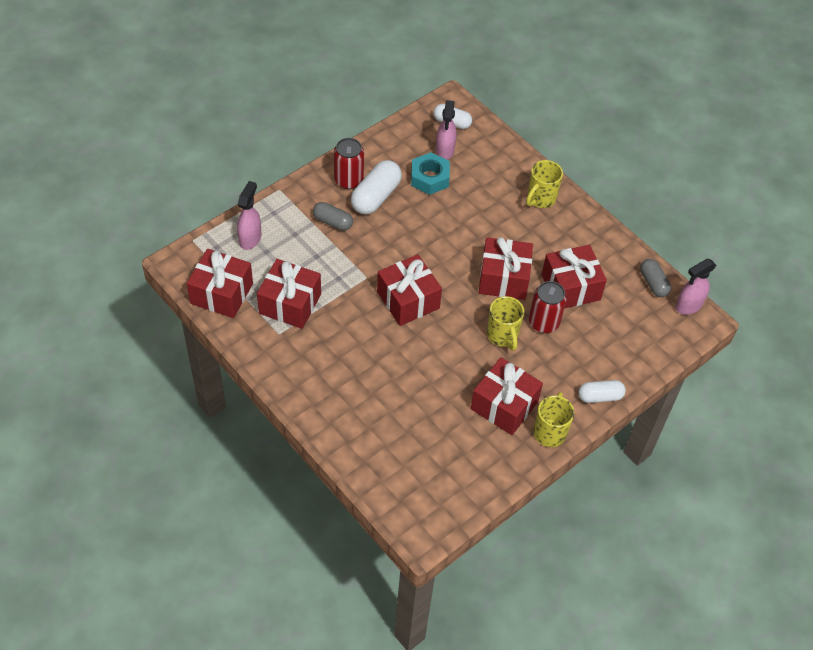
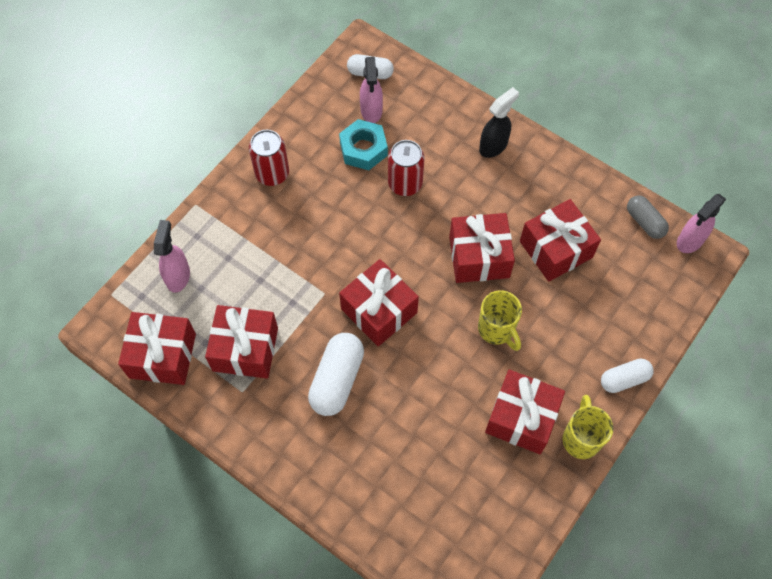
camera: 10 degrees left, 10 degrees up
grey capsule [313,202,353,231] -> none
white capsule [351,160,402,215] -> white capsule moved to [308,333,364,416]
yellow mug [526,160,563,208] -> black spray bottle [479,87,519,158]
red can [529,281,567,333] -> red can moved to [388,140,424,196]

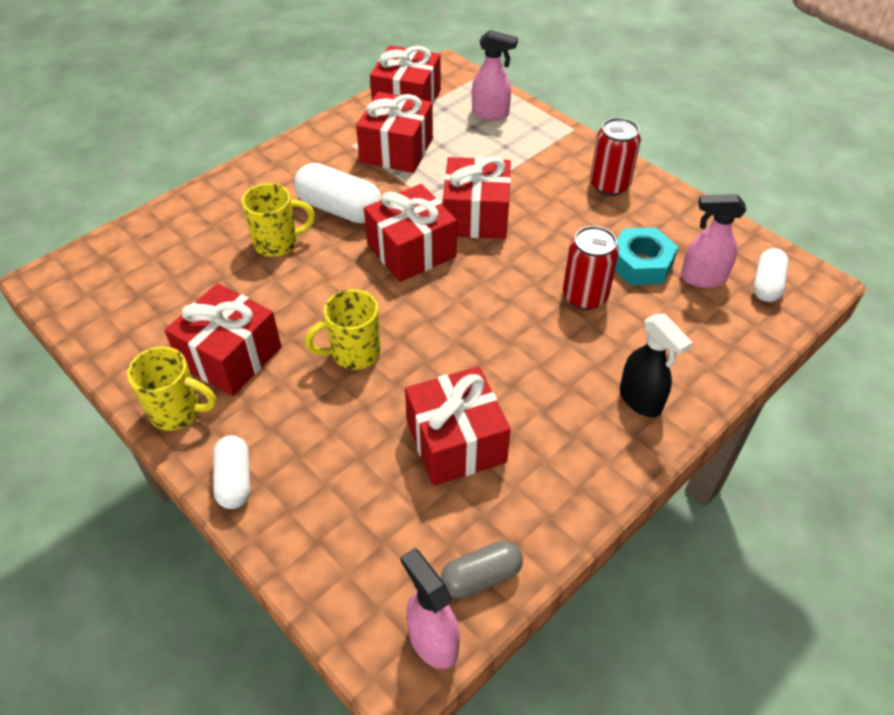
camera: 100 degrees right, 15 degrees down
red gift [449,213,515,283] -> red gift moved to [443,157,511,239]
none -> yellow mug [241,183,315,257]

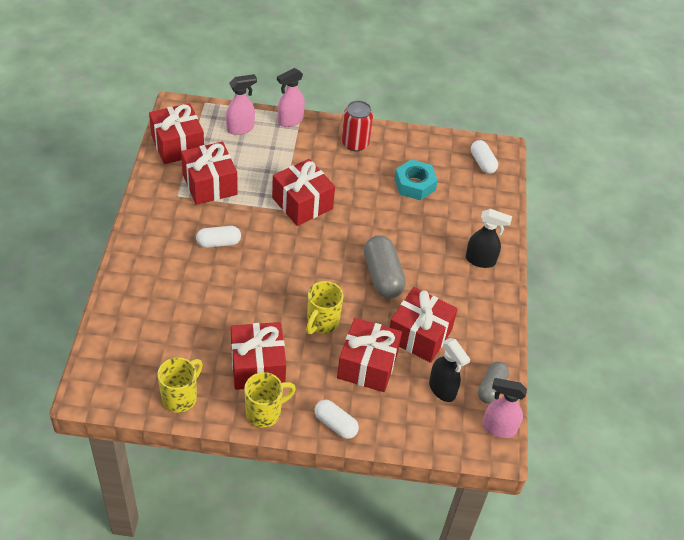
camera: 45 degrees left, 0 degrees up
yellow mug [241,183,315,257] -> yellow mug moved to [157,357,203,413]
white capsule [294,163,382,224] -> white capsule [196,226,241,248], size x0.63
red gift [364,184,457,282] -> red gift moved to [337,318,402,392]
red can [563,226,619,310] -> none
pink spray bottle [681,194,747,288] -> pink spray bottle moved to [277,68,305,127]
none -> grey capsule [364,235,406,299]
none -> black spray bottle [429,338,471,402]

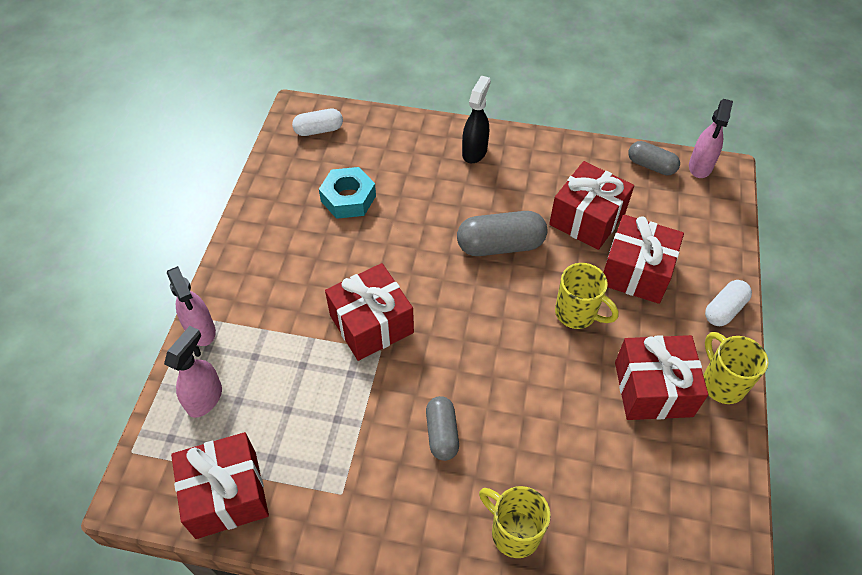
camera: 80 degrees left, 5 degrees up
yellow mug [157,357,203,413] -> yellow mug moved to [479,486,551,558]
red gift [181,142,238,205] -> none
white capsule [196,226,241,248] -> grey capsule [426,396,459,461]
pink spray bottle [226,74,257,135] -> pink spray bottle turned 45 degrees clockwise [164,326,222,418]
red can [342,100,373,152] -> none
black spray bottle [429,338,471,402] -> none

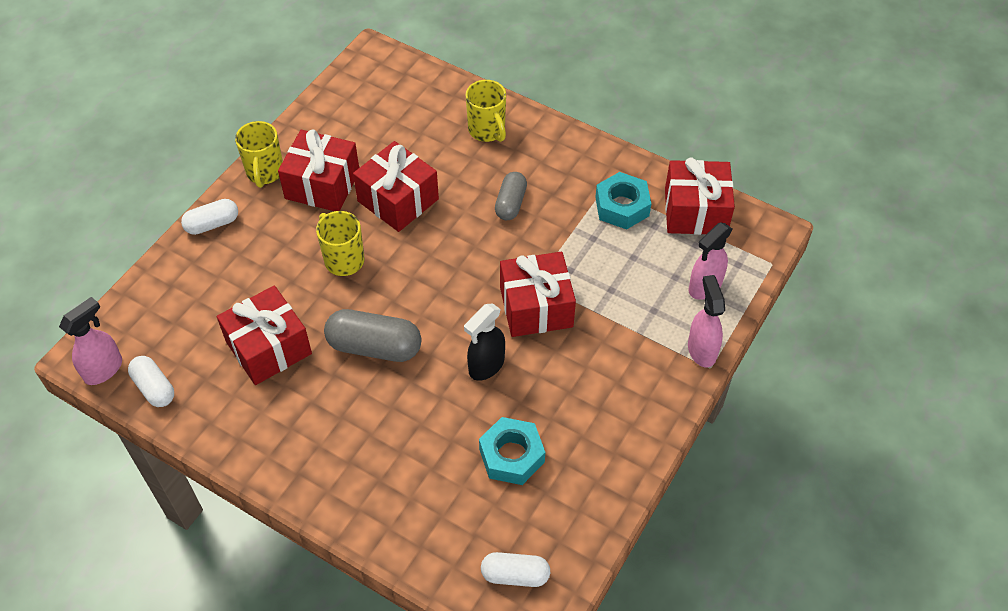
camera: 160 degrees left, 0 degrees up
black spray bottle [462,75,491,163] -> black spray bottle moved to [464,303,505,381]
red gift [603,215,684,304] -> red gift moved to [353,141,439,232]
grey capsule [628,141,680,175] -> white capsule [128,356,174,407]
none -> turquoise nut [595,172,651,230]

